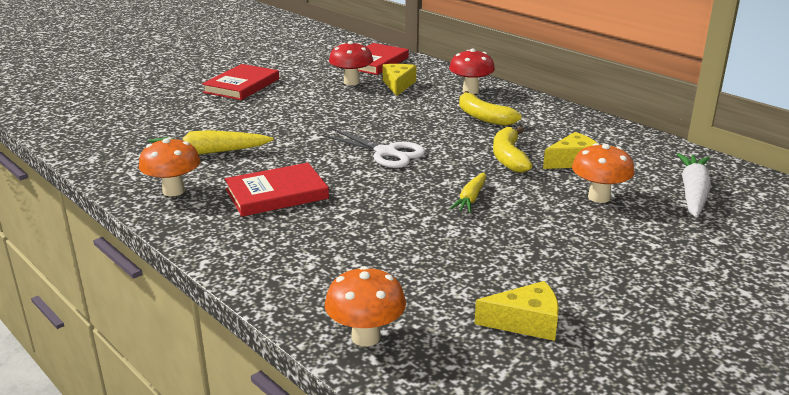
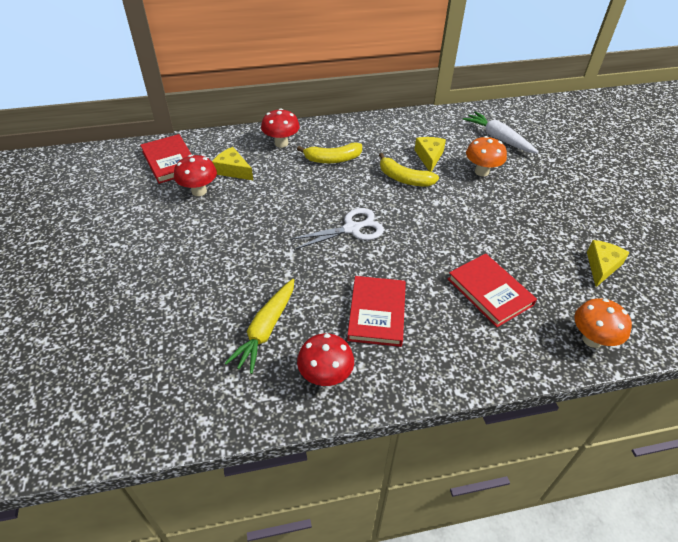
camera: 60 degrees left, 20 degrees up
orange mushroom [139,138,201,197] -> red mushroom [297,333,354,386]
red book [202,64,279,100] -> red book moved to [448,253,537,327]
yellow carrot [450,172,486,213] -> none

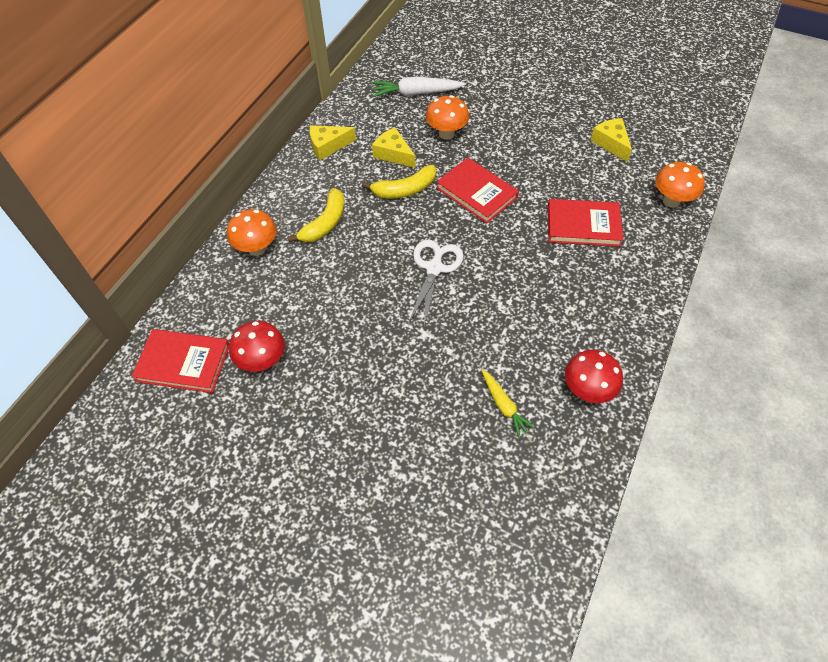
camera: 50 degrees left, 10 degrees up
yellow cheese [212,147,253,180] -> yellow cheese moved to [310,125,356,160]
yellow carrot [225,279,294,374] -> yellow carrot [481,369,536,438], size x0.63
red mushroom [261,108,300,148] -> orange mushroom [227,209,277,256]
red book [347,276,406,347] -> red book moved to [436,158,519,223]

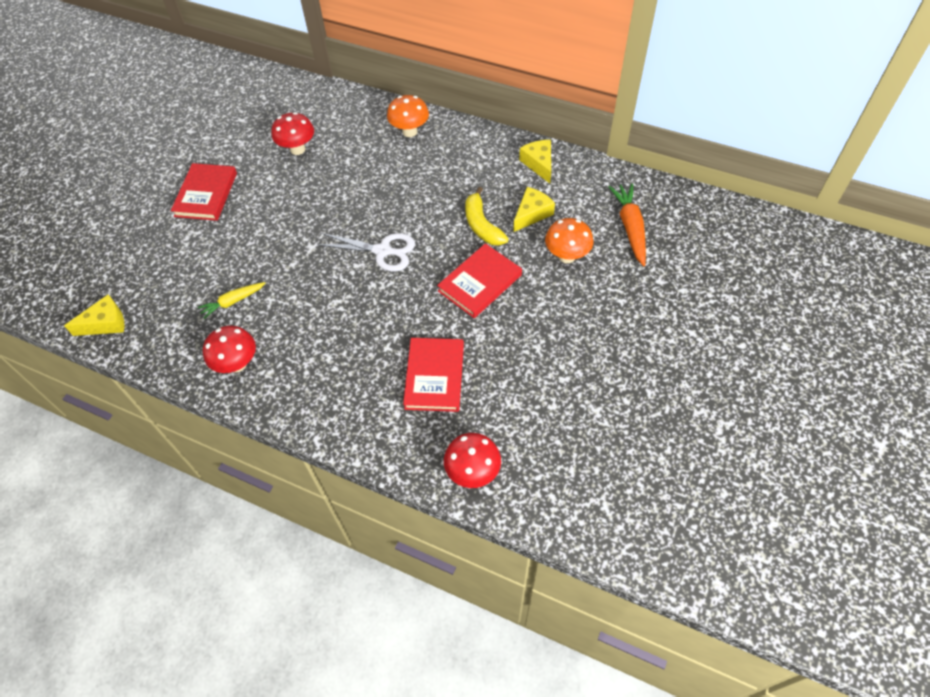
camera: 90 degrees right, 0 degrees up
red book [132,329,229,393] -> red book moved to [171,163,237,221]
yellow banana [287,188,345,242] -> none
white carrot [371,77,466,97] -> orange carrot [609,183,646,266]
yellow cheese [590,118,632,162] -> yellow cheese moved to [64,295,124,336]
orange mushroom [655,162,705,208] -> red mushroom [444,433,501,488]

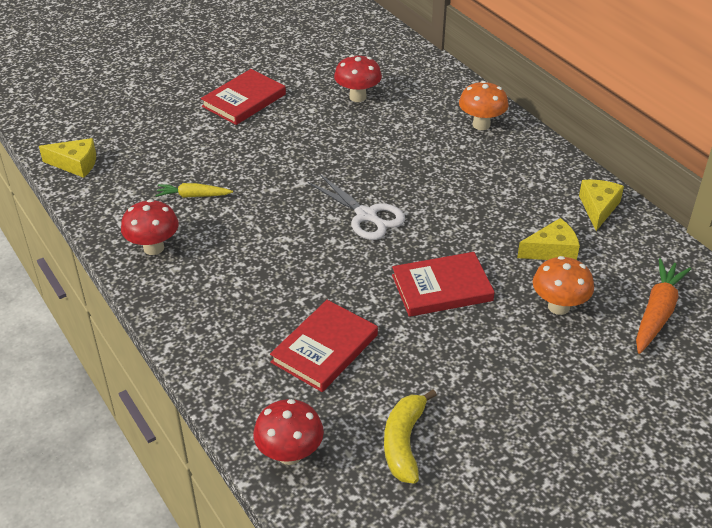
camera: 30 degrees right, 15 degrees down
yellow banana [465,187,509,245] -> yellow banana moved to [384,389,437,484]

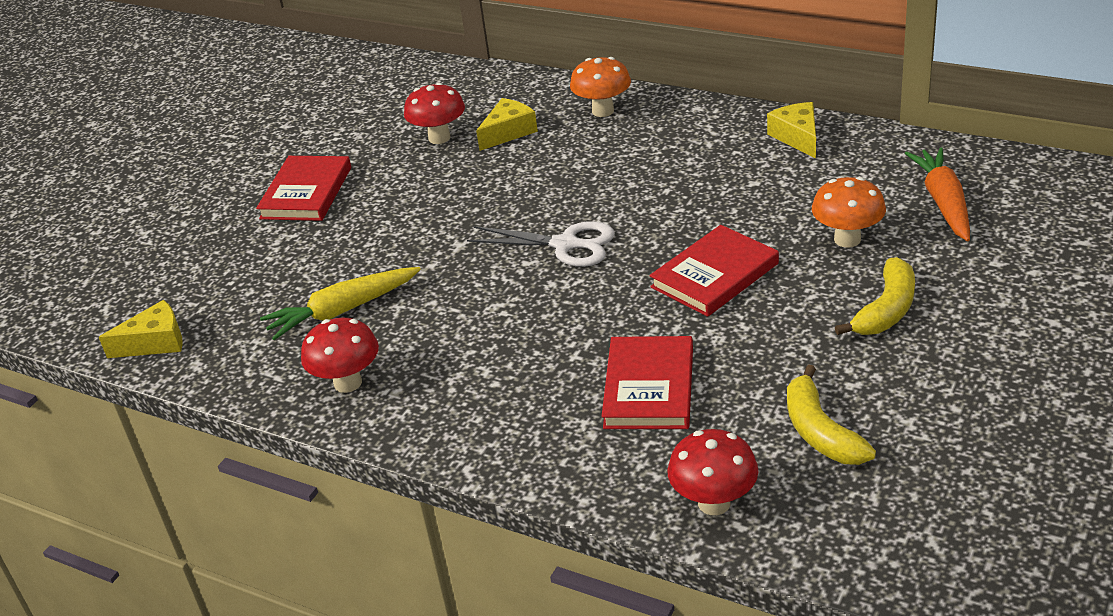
camera: 25 degrees left, 5 degrees down
yellow carrot [155,183,233,198] -> yellow carrot [260,267,421,340], size x1.59
yellow cheese [517,218,580,260] -> yellow cheese moved to [476,98,538,151]
none -> yellow banana [835,257,915,335]

